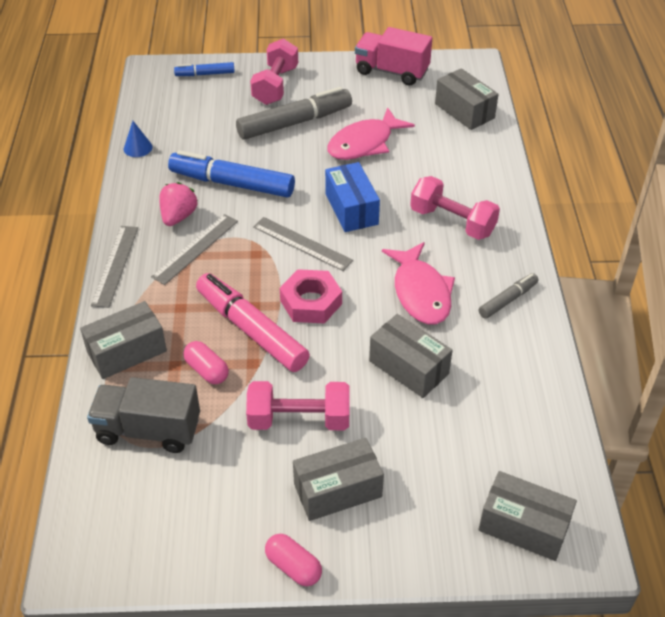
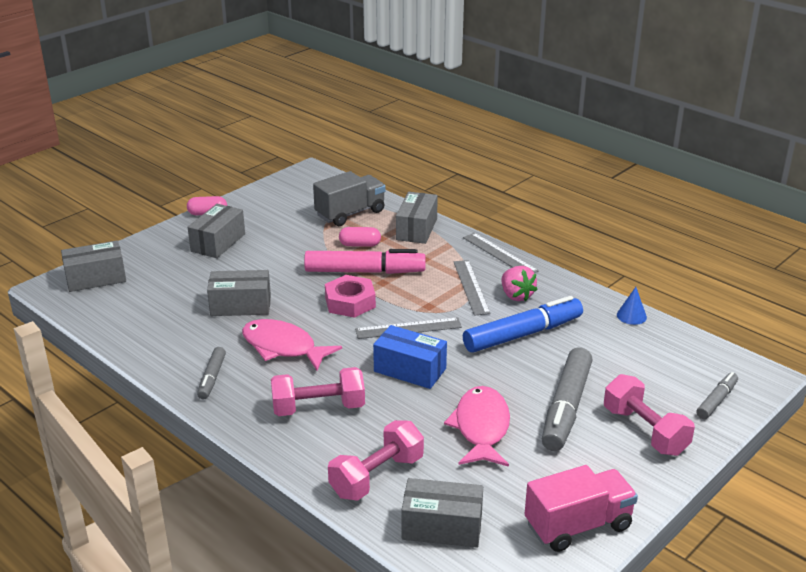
camera: 135 degrees right, 15 degrees down
blue marker [174,62,235,76] -> grey marker [696,372,738,419]
pink dumbbell [246,381,350,430] -> pink dumbbell moved to [328,420,424,501]

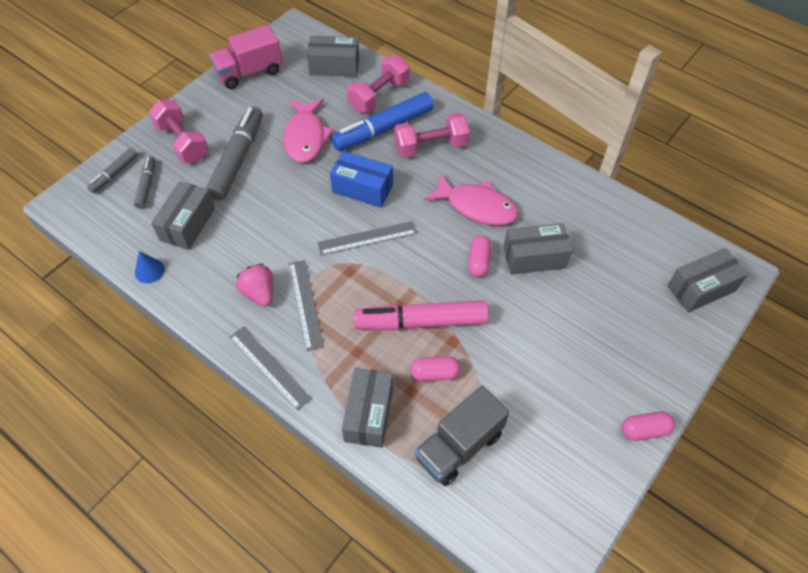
camera: 175 degrees right, 25 degrees up
grey box [188,204,245,258] -> grey box moved to [151,181,215,250]
grey marker [197,347,226,399] -> grey marker moved to [134,156,156,209]
pink nut [325,275,376,318] -> none
blue marker [463,296,583,352] -> blue marker moved to [331,92,434,151]
none -> pink capsule [468,236,491,277]

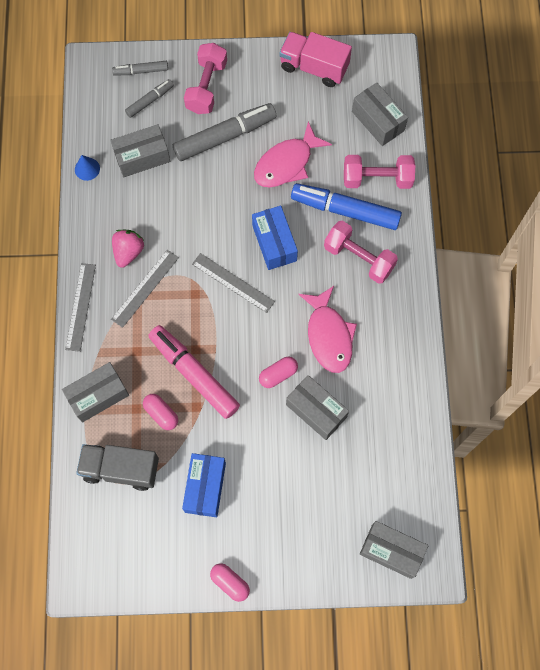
camera: 50 degrees right, 15 degrees up
none -> blue box [182,453,226,517]

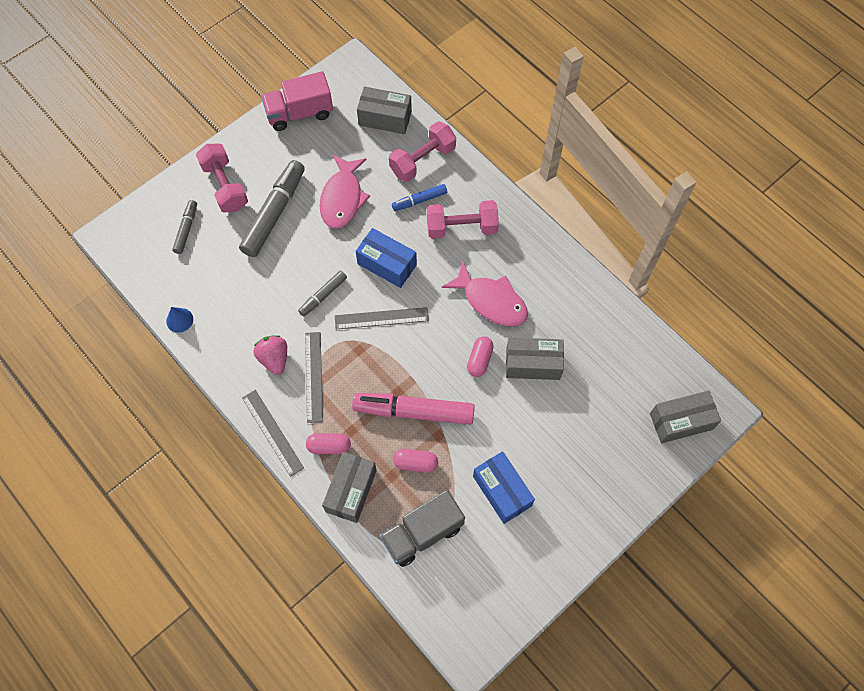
camera: 40 degrees left, 5 degrees down
grey box [110,124,170,177] -> none
grey marker [112,61,168,76] -> grey marker moved to [298,271,347,316]
pink capsule [210,563,250,602] -> pink capsule moved to [306,433,351,454]
blue marker [291,183,402,230] -> blue marker [392,184,447,211], size x0.52

